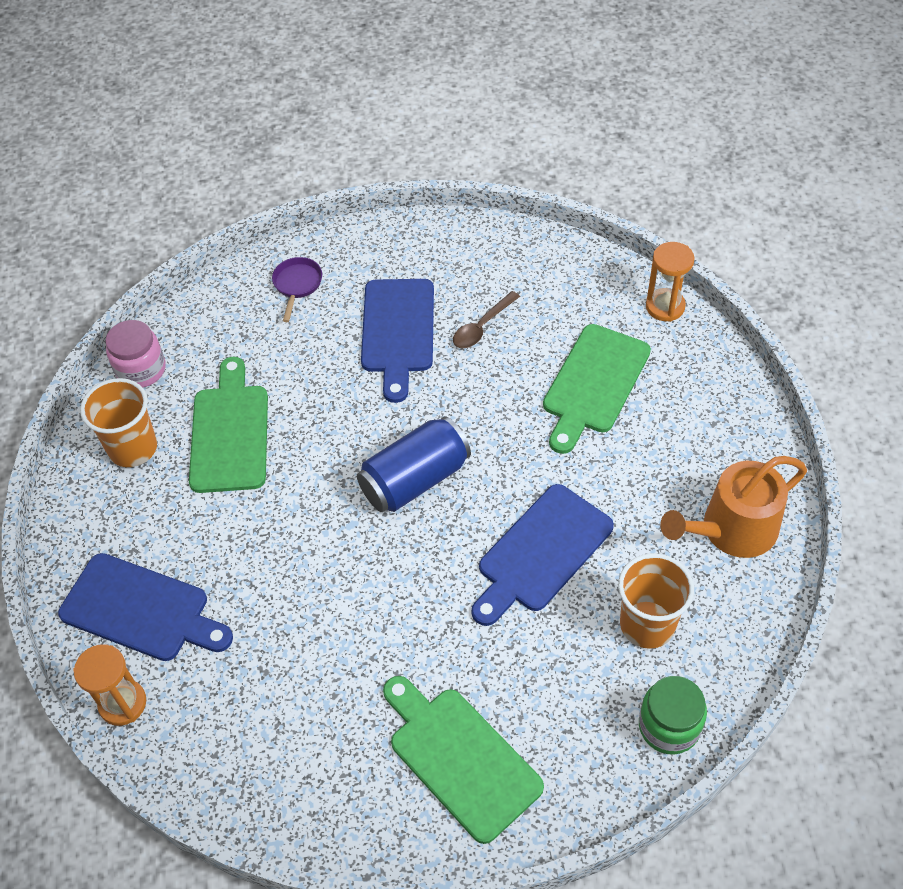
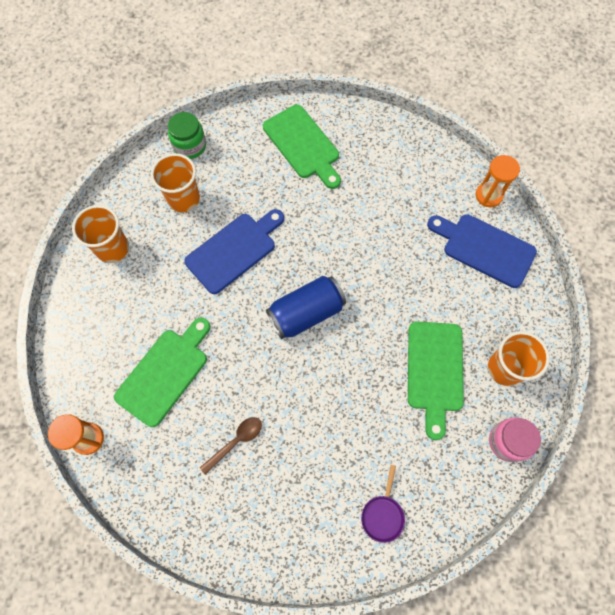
camera: 175 degrees left, 15 degrees up
blue cutting board [361,279,434,403] -> none
orange watering can [660,456,807,558] -> orange cup [72,205,129,263]

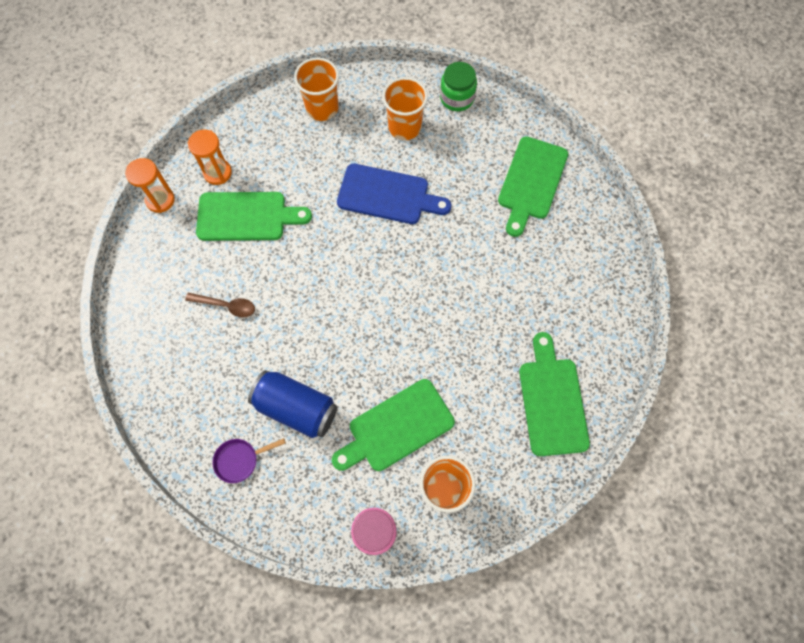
camera: 55 degrees right, 0 degrees up
blue can [266,276,346,339] -> blue can moved to [248,370,338,438]
blue cutting board [427,214,537,288] -> green cutting board [519,332,590,456]
orange hourglass [476,155,520,207] -> orange hourglass moved to [188,129,232,185]

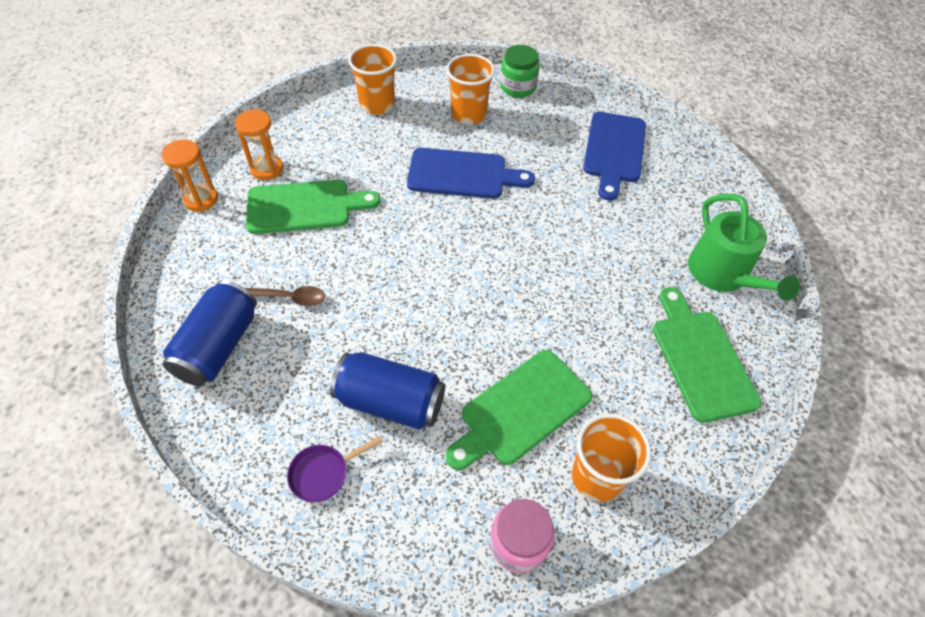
camera: 10 degrees left, 15 degrees down
green cutting board [498,136,568,237] -> blue cutting board [583,112,646,201]
none -> blue can [163,280,257,386]
none -> green watering can [688,194,800,301]

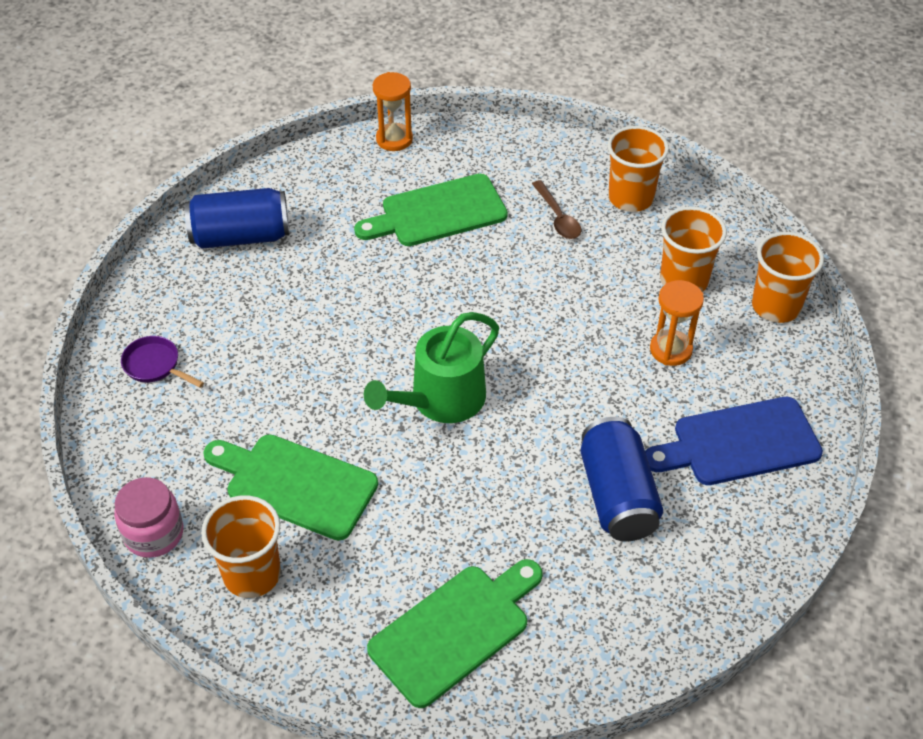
camera: 65 degrees right, 5 degrees down
orange hourglass [234,109,283,180] -> orange hourglass moved to [650,280,704,366]
brown spoon [245,286,325,306] -> brown spoon moved to [532,180,581,239]
green cutting board [246,180,380,234] -> green cutting board turned 105 degrees clockwise [354,174,508,246]
blue can [330,352,445,430] -> blue can moved to [580,417,663,541]
blue cutting board [407,148,535,198] -> none
green jar [500,45,539,97] -> orange cup [752,232,824,323]
green watering can [688,194,800,301] -> green watering can moved to [364,312,499,423]

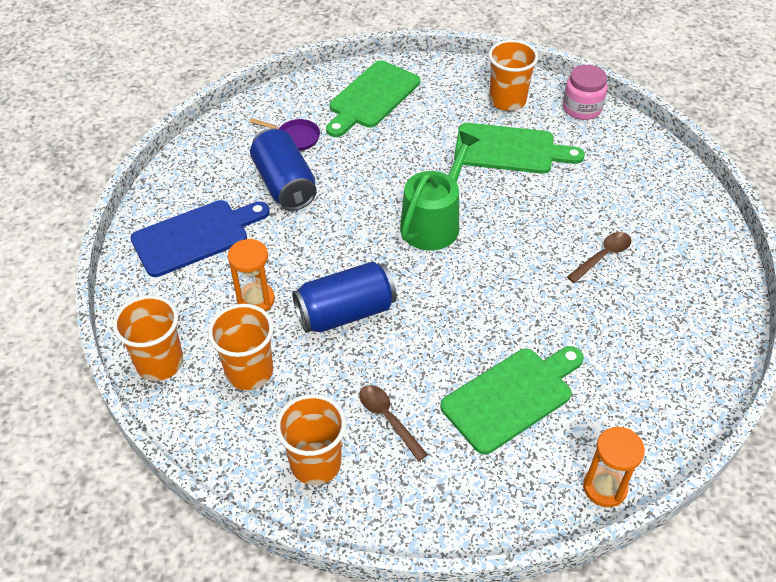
camera: 165 degrees right, 0 degrees up
purple pan [121,336,204,388] -> purple pan moved to [249,118,320,151]
blue can [184,188,290,249] -> blue can moved to [292,261,397,333]
none -> brown spoon [567,232,631,283]

